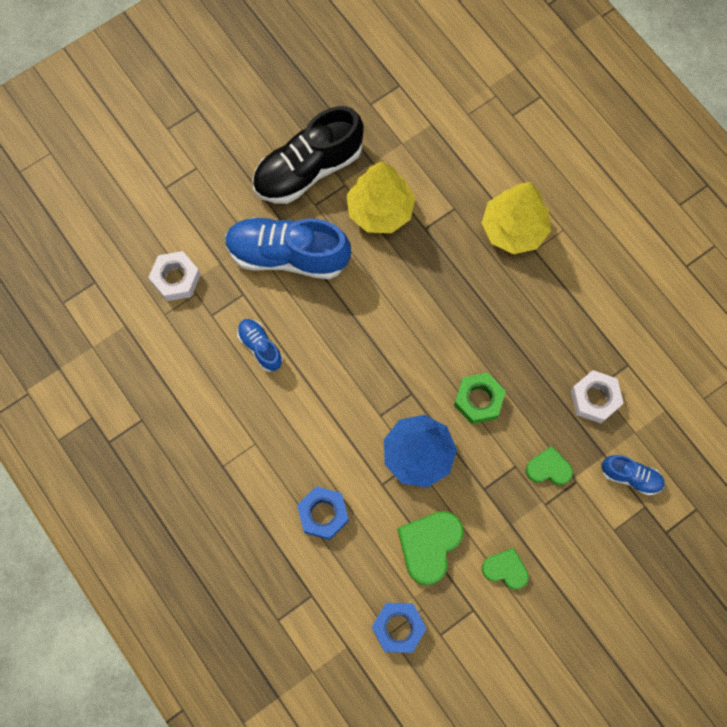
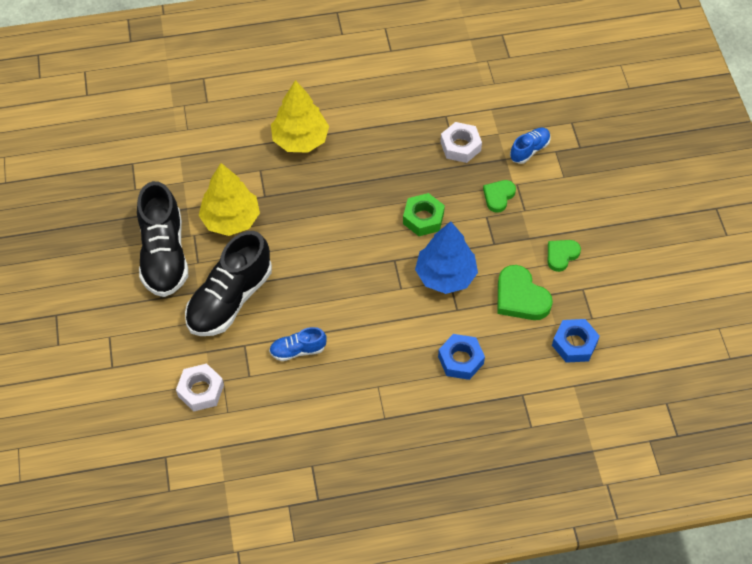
camera: 65 degrees left, 15 degrees down
blue shoe [225,217,351,279] -> black shoe [185,231,272,336]

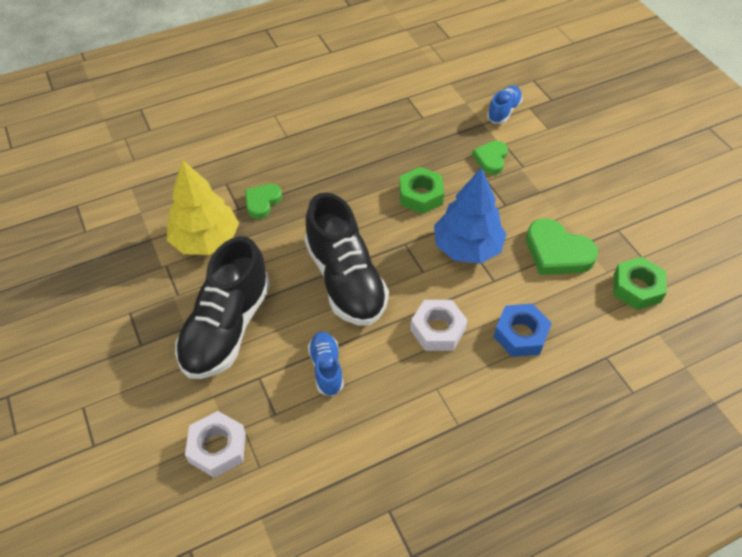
camera: 15 degrees left, 5 degrees down
black shoe [137,181,188,297] -> black shoe moved to [305,192,389,326]
blue shoe [269,327,327,361] -> blue shoe turned 105 degrees clockwise [308,332,344,396]
yellow tree [271,80,329,153] -> none
white nut [440,122,482,163] -> white nut moved to [410,300,467,351]
green heart [548,240,581,272] -> green heart moved to [245,184,282,219]
blue nut [552,319,600,363] -> green nut [613,257,667,310]

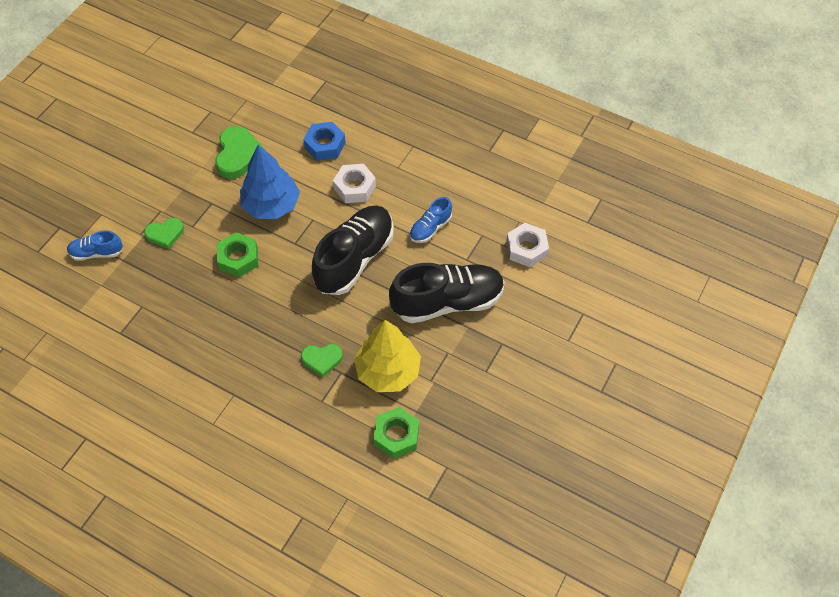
camera: 125 degrees left, 5 degrees up
green nut [613,257,667,310] -> green nut moved to [373,407,419,459]

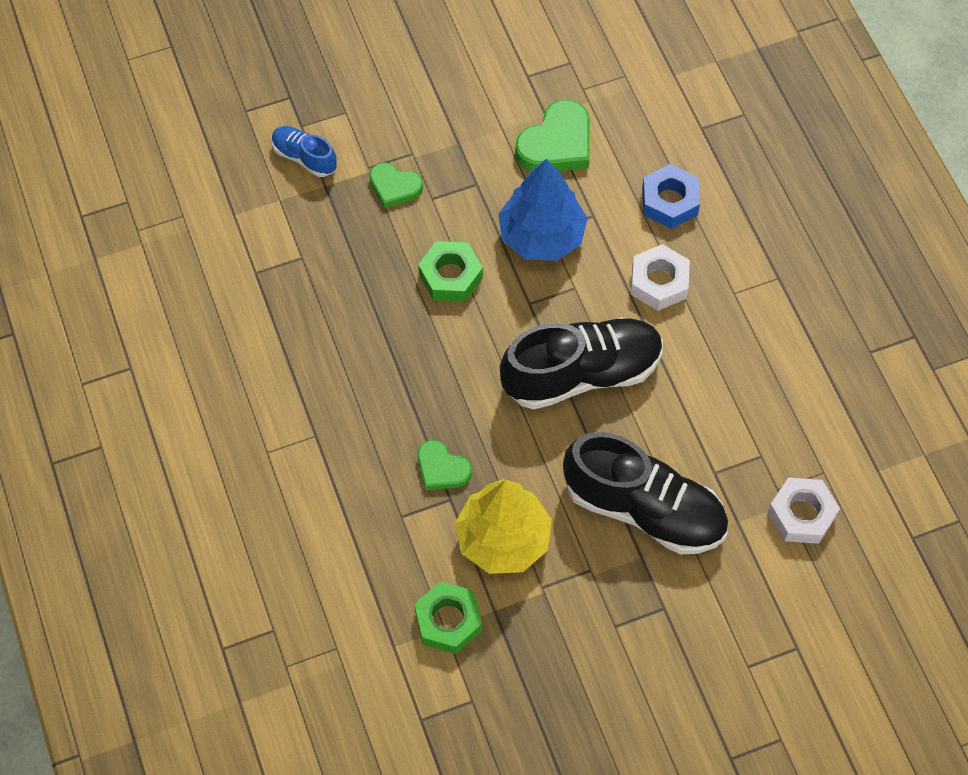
camera: 40 degrees right, 5 degrees up
blue shoe [410,197,452,243] -> none

